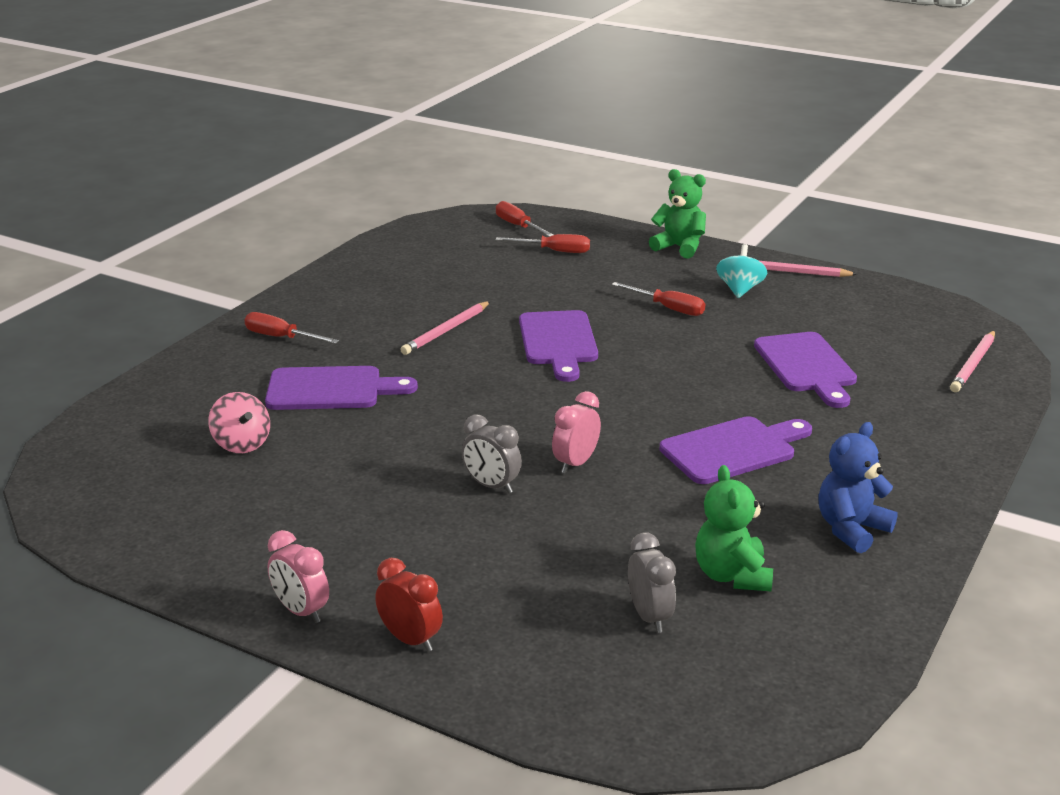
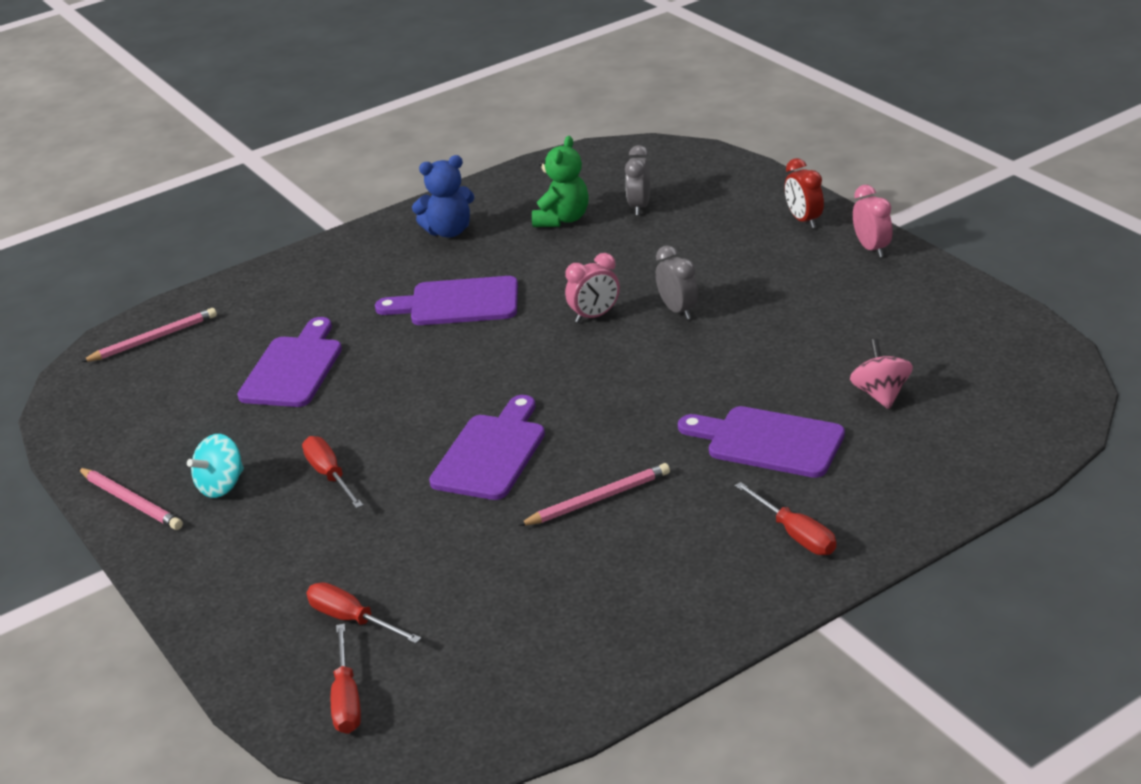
camera: 150 degrees left, 5 degrees up
green teddy bear [649,169,706,259] -> none

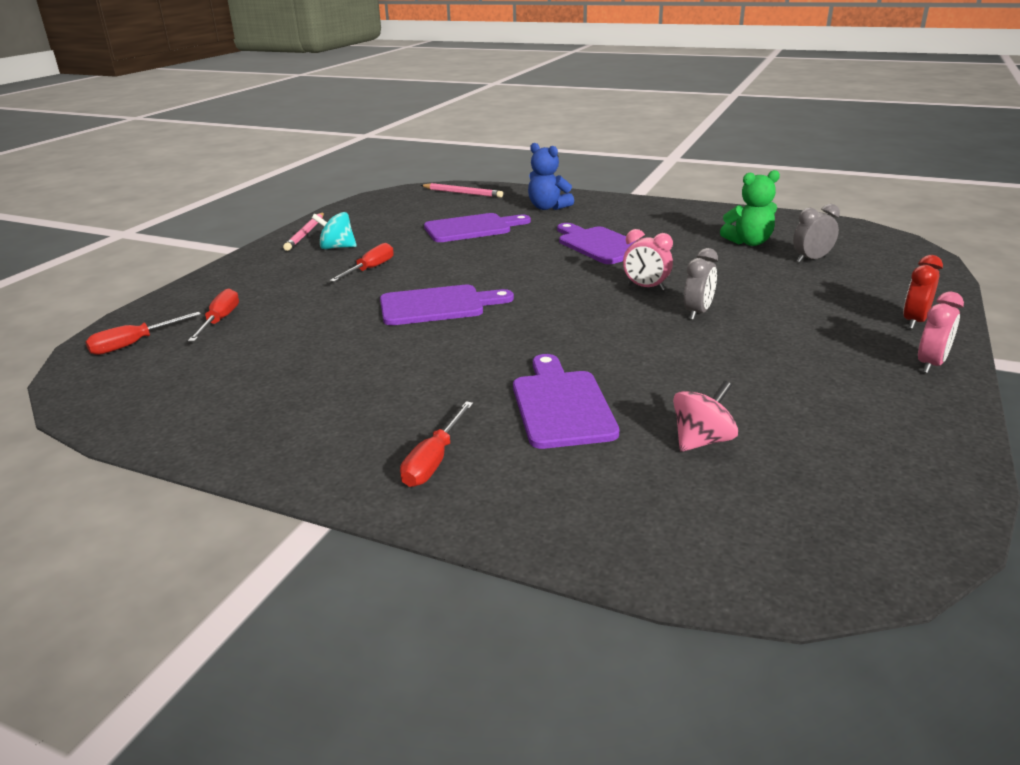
camera: 55 degrees right, 5 degrees down
blue teddy bear [412,155,475,238] -> blue teddy bear moved to [528,143,574,210]
pink pencil [518,463,670,526] -> none

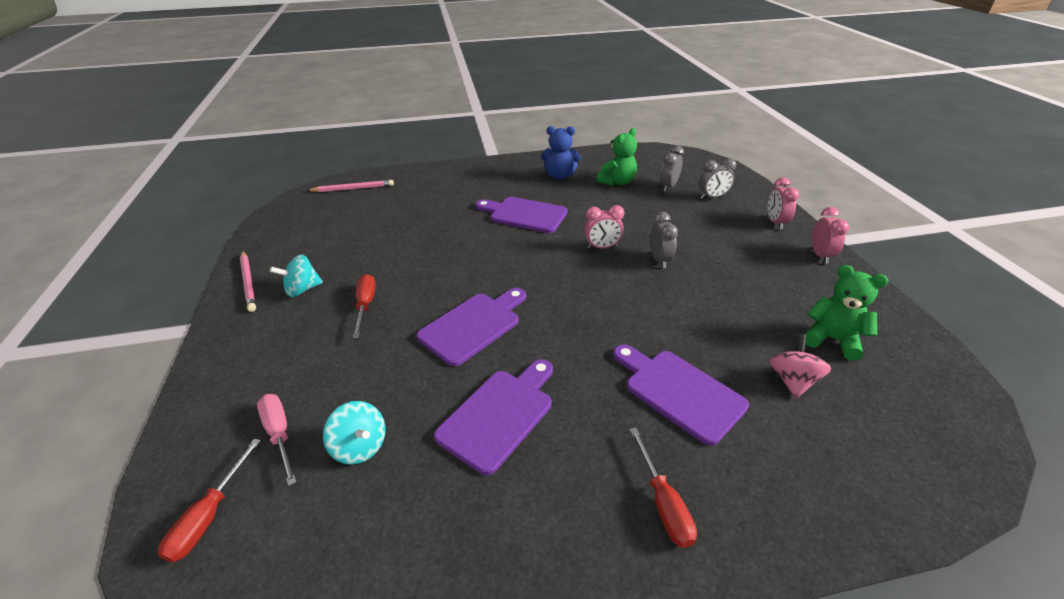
camera: 35 degrees left, 10 degrees up
red screwdriver [188,288,239,342] -> pink screwdriver [257,394,297,486]
purple cutting board [424,213,531,242] -> purple cutting board moved to [434,359,553,475]
blue teddy bear [528,143,574,210] -> blue teddy bear moved to [541,126,581,180]
red clock [903,255,943,329] -> pink clock [768,177,799,229]
none -> turquoise spinning top [323,401,385,465]
none -> grey clock [699,158,736,199]
none -> green teddy bear [805,265,889,361]

